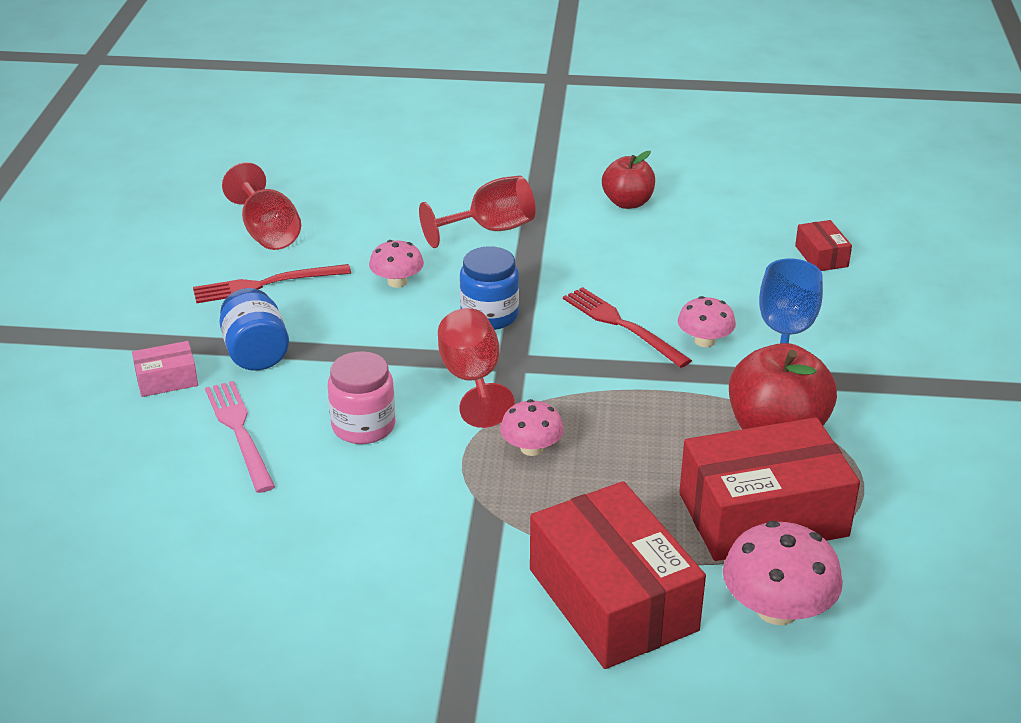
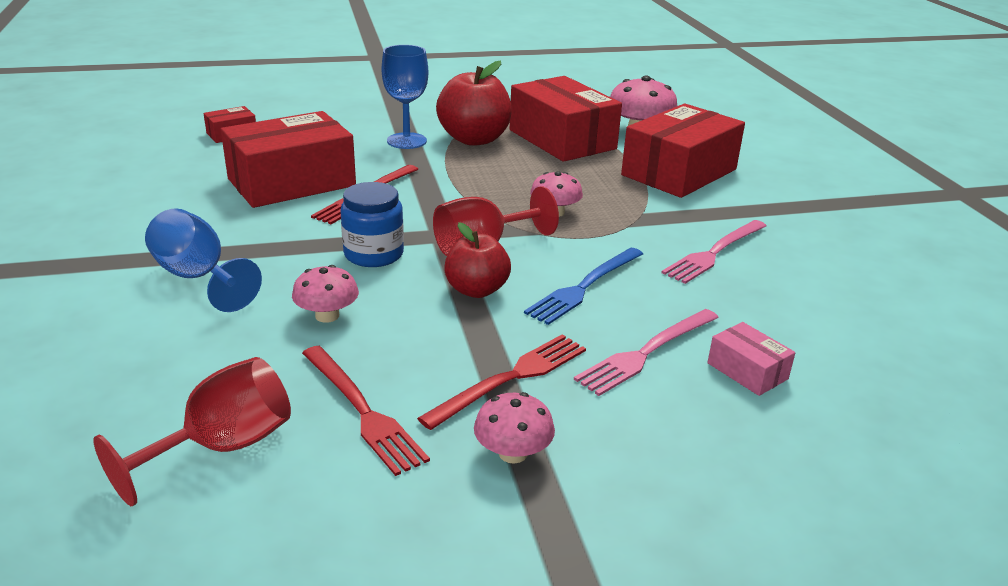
camera: 110 degrees left, 5 degrees down
pink box [132,341,198,397] -> pink box moved to [707,322,795,396]
blue jar [219,288,289,371] -> red fork [417,334,586,430]
pink jar [328,351,395,444] -> blue fork [524,248,643,325]
red goblet [419,176,536,248] -> blue goblet [145,208,262,312]
red apple [602,151,655,209] -> red apple moved to [444,222,511,298]
pink mushroom [678,296,736,347] -> pink mushroom moved to [474,392,555,464]
none -> red box [221,111,356,208]
none -> pink fork [661,220,766,284]

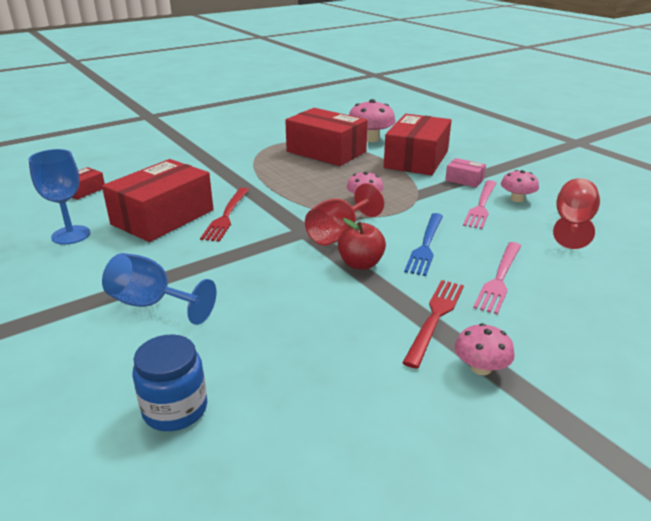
camera: 20 degrees left, 0 degrees up
red goblet [93,357,291,506] -> red goblet moved to [553,178,600,249]
pink mushroom [292,265,359,323] -> pink mushroom moved to [501,170,539,202]
red fork [302,346,430,476] -> none
blue jar [340,182,404,267] -> blue jar moved to [132,334,207,431]
blue goblet [382,45,428,149] -> blue goblet moved to [28,149,90,245]
red apple [436,61,512,146] -> none
pink box [707,322,795,396] -> pink box moved to [445,158,486,188]

